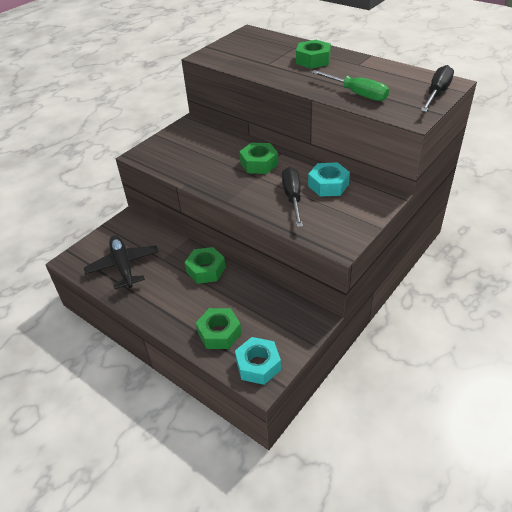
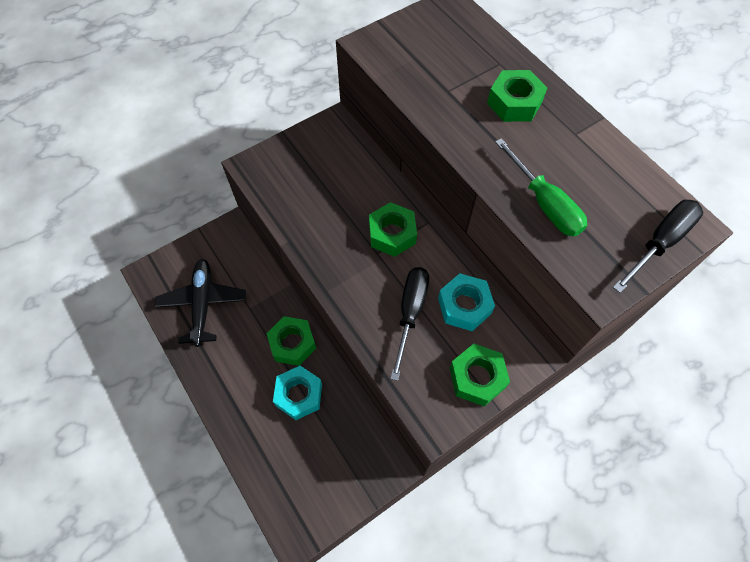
camera: 15 degrees right, 20 degrees up
green nut [196,308,242,349] -> green nut moved to [450,344,510,407]
turquoise nut [235,337,281,385] -> turquoise nut moved to [273,366,322,420]

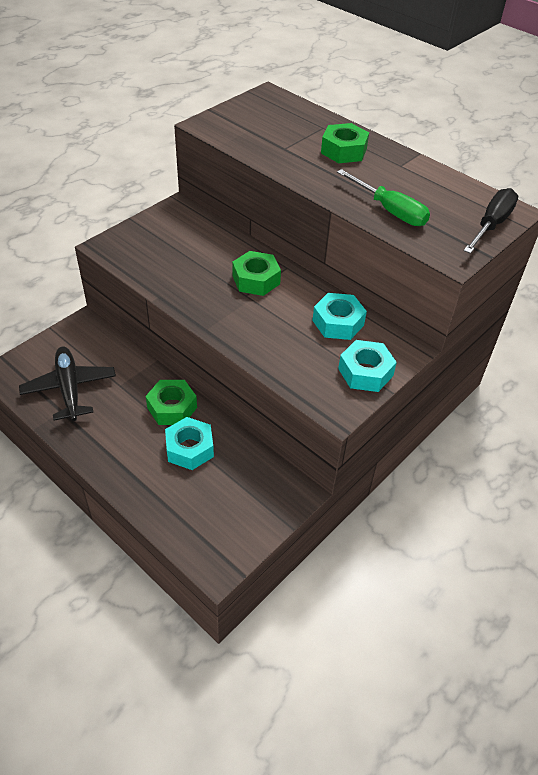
camera: 15 degrees left, 15 degrees down
black screwdriver [390,267,429,381] -> none
green nut [450,344,510,407] -> turquoise nut [338,340,397,392]

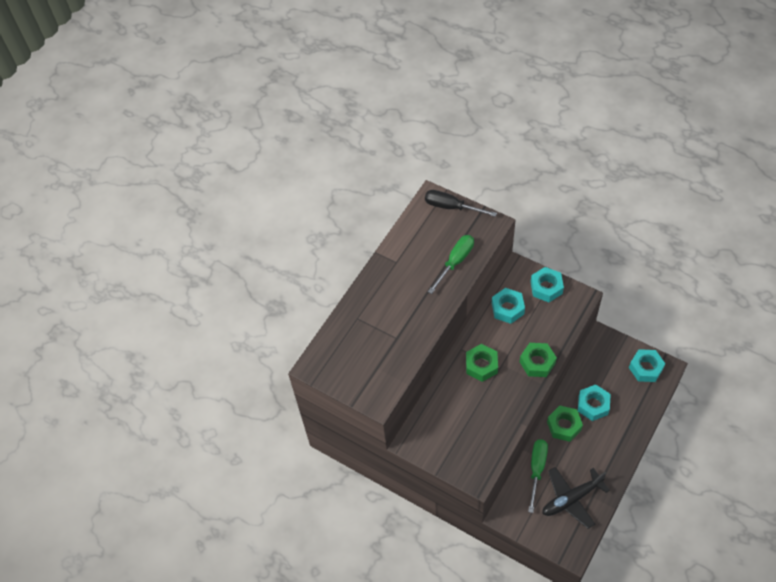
camera: 95 degrees left, 10 degrees up
green nut [321,123,369,163] -> green nut moved to [520,343,557,377]
none -> green screwdriver [528,439,548,513]
none -> turquoise nut [629,349,665,382]

